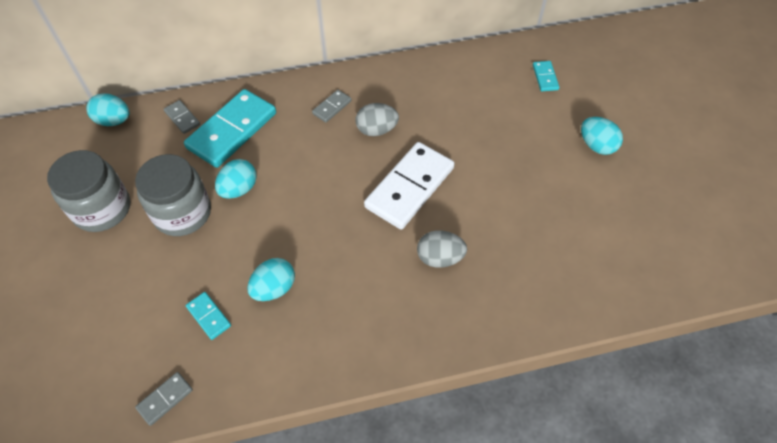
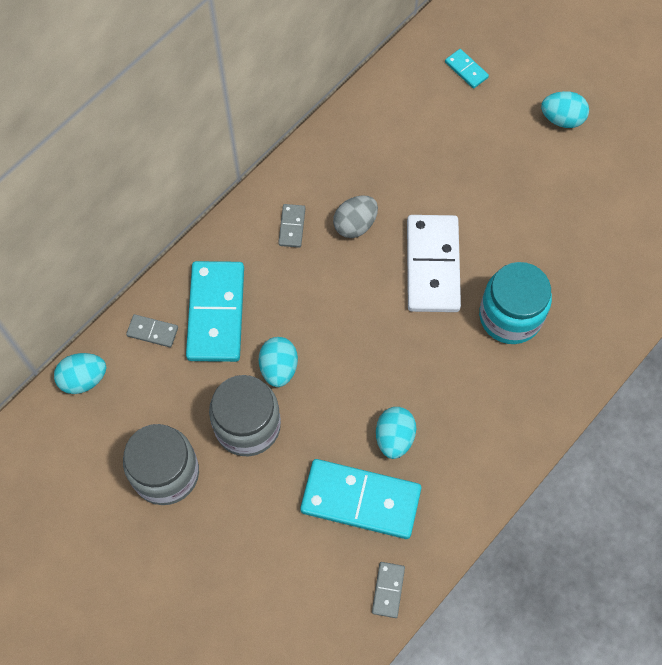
camera: 35 degrees left, 10 degrees up
turquoise domino [186,292,231,340] -> turquoise domino [300,459,421,539], size x2.23
grey egg [417,230,467,268] -> turquoise jar [479,262,552,344]

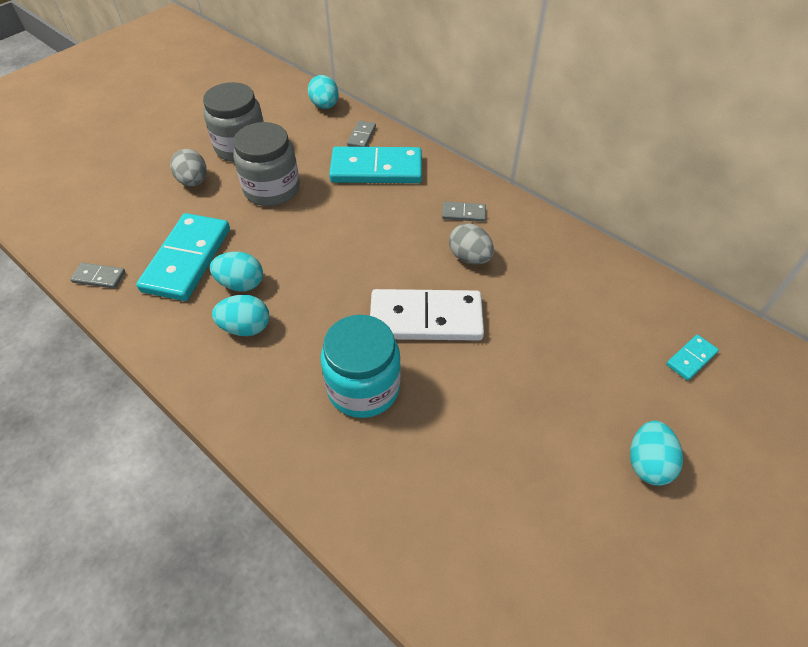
camera: 90 degrees right, 15 degrees down
turquoise egg [259,337,298,387] -> turquoise egg moved to [212,295,269,336]
none -> grey egg [170,149,206,187]

